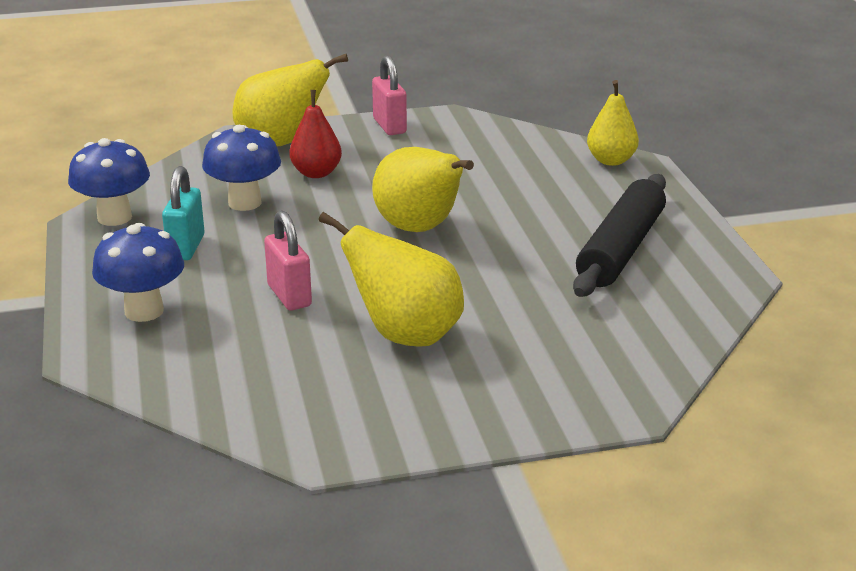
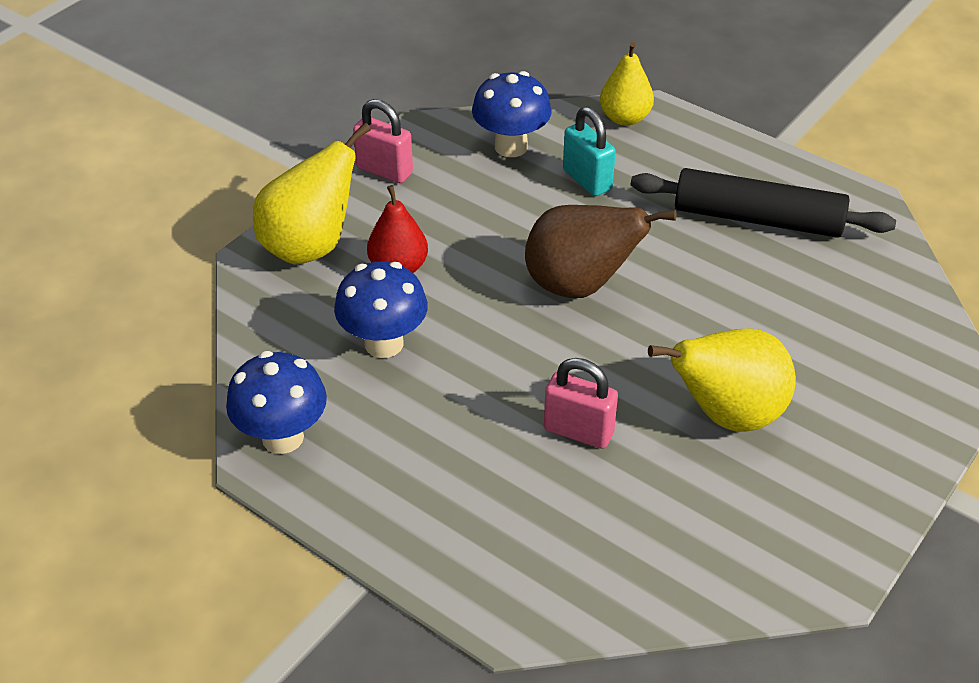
camera: 40 degrees left, 15 degrees up
blue mushroom [92,223,184,322] -> blue mushroom moved to [472,71,552,157]
turquoise padlock [162,166,205,260] -> turquoise padlock moved to [563,107,616,196]
yellow pear [372,147,474,232] -> brown pear [525,205,677,298]
black rolling pin [573,174,666,297] -> black rolling pin turned 60 degrees counterclockwise [631,168,896,238]

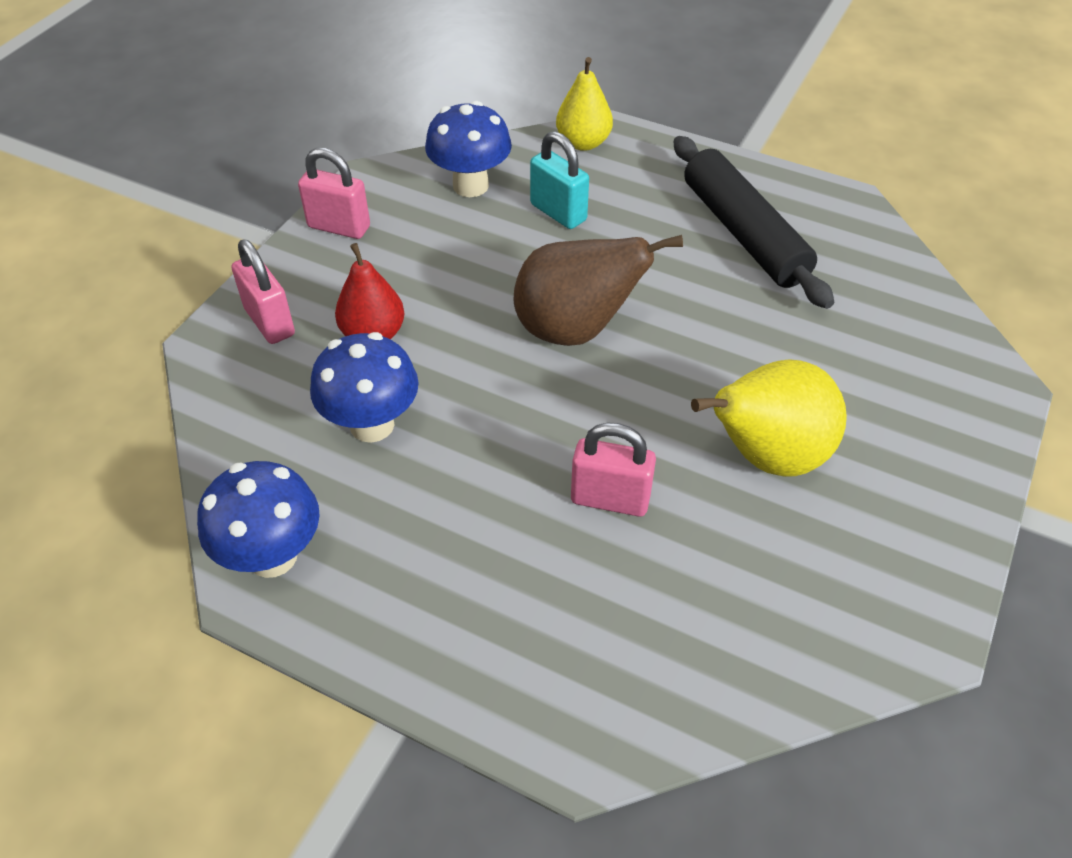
camera: 10 degrees left, 5 degrees up
yellow pear [253,122,371,265] -> pink padlock [232,239,295,344]
black rolling pin [631,168,896,238] -> black rolling pin turned 60 degrees clockwise [674,136,834,309]

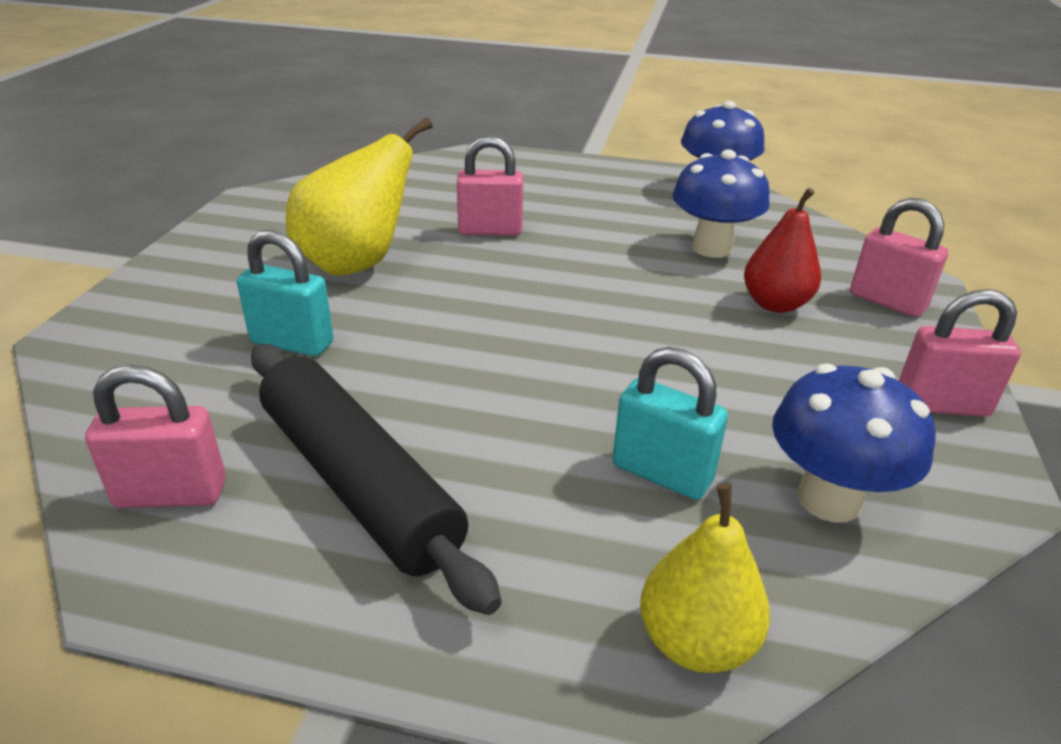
camera: 165 degrees right, 15 degrees down
brown pear [514,235,683,346] -> none
none -> pink padlock [85,365,226,508]
none -> turquoise padlock [237,230,334,356]

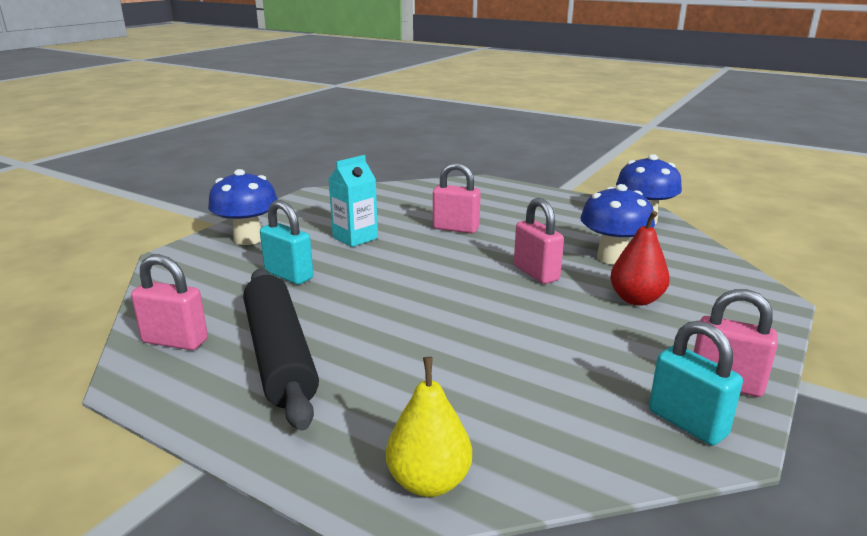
camera: 20 degrees right, 10 degrees down
yellow pear [286,117,433,276] -> turquoise carton [329,155,378,247]
turquoise padlock [612,347,728,500] -> turquoise padlock moved to [649,321,743,446]
blue mushroom [772,363,935,522] -> blue mushroom moved to [208,169,278,245]
pink padlock [850,198,948,317] -> pink padlock moved to [514,198,564,284]

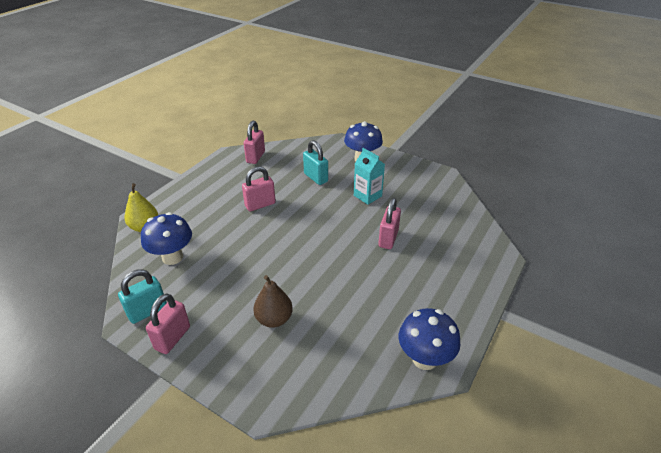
camera: 90 degrees right, 15 degrees up
black rolling pin [243,269,319,430] -> none
turquoise padlock [260,200,313,285] -> turquoise padlock turned 75 degrees counterclockwise [303,140,328,185]
pink padlock [514,198,564,284] -> pink padlock moved to [242,166,276,211]
blue mushroom [580,184,655,265] -> blue mushroom moved to [141,212,192,265]
red pear [610,211,670,306] -> brown pear [253,275,293,328]

